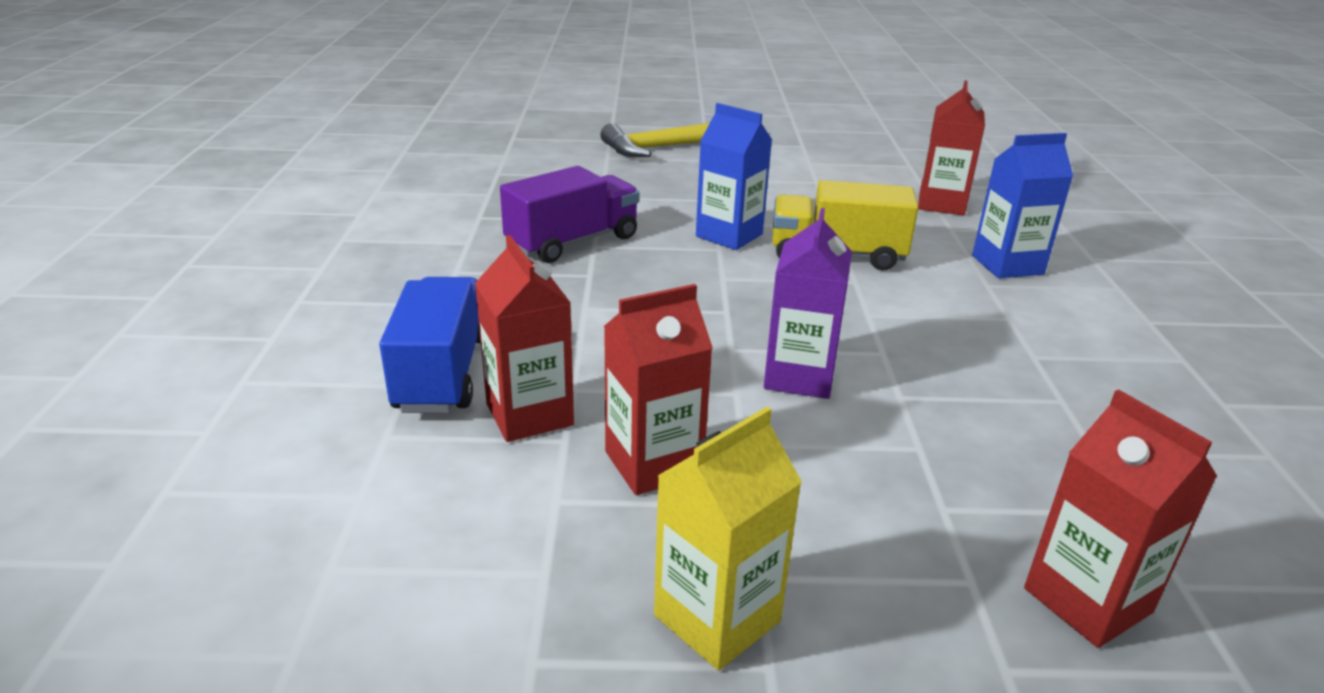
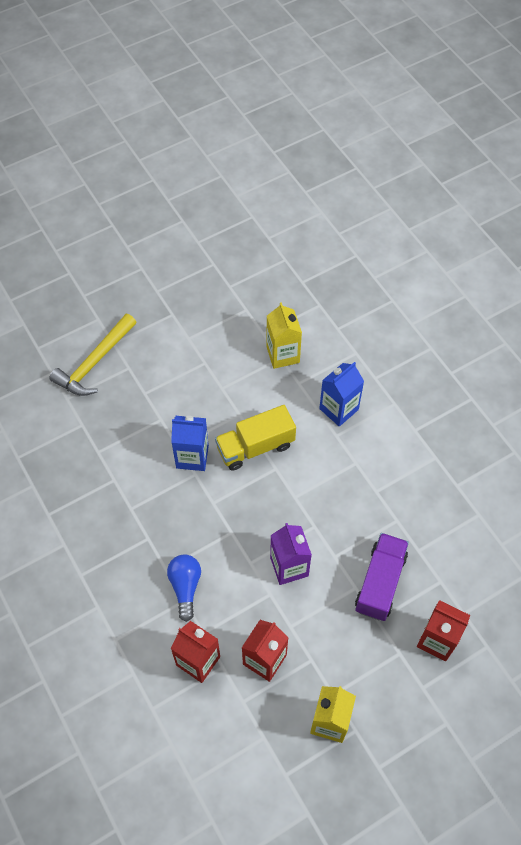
camera: 30 degrees left, 30 degrees up
blue truck [379,277,481,413] -> none
purple truck [500,166,639,263] -> purple truck moved to [355,533,409,621]
red carton [918,80,985,216] -> yellow carton [266,302,302,369]
none -> blue light bulb [167,555,201,622]

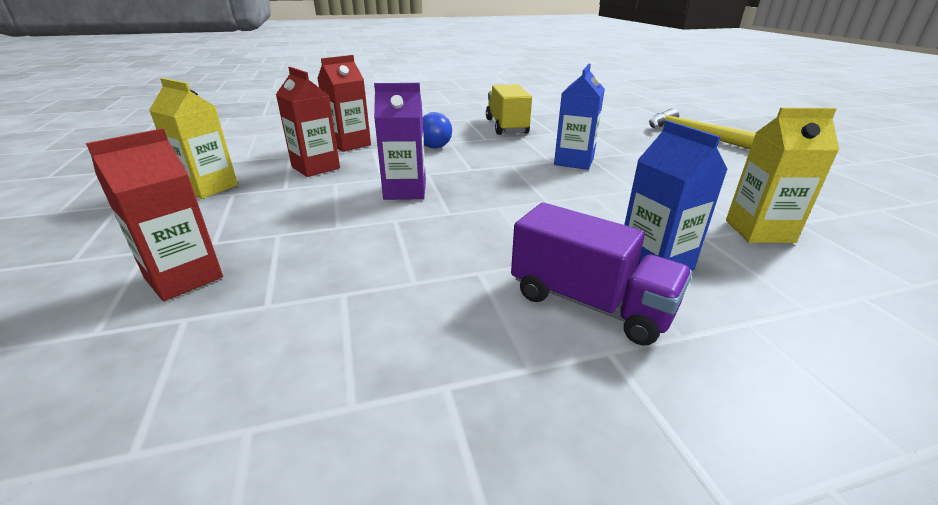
camera: 105 degrees right, 30 degrees down
yellow truck [215,405,296,471] -> yellow truck moved to [486,84,532,135]
purple truck [355,533,409,621] -> purple truck moved to [511,203,692,346]

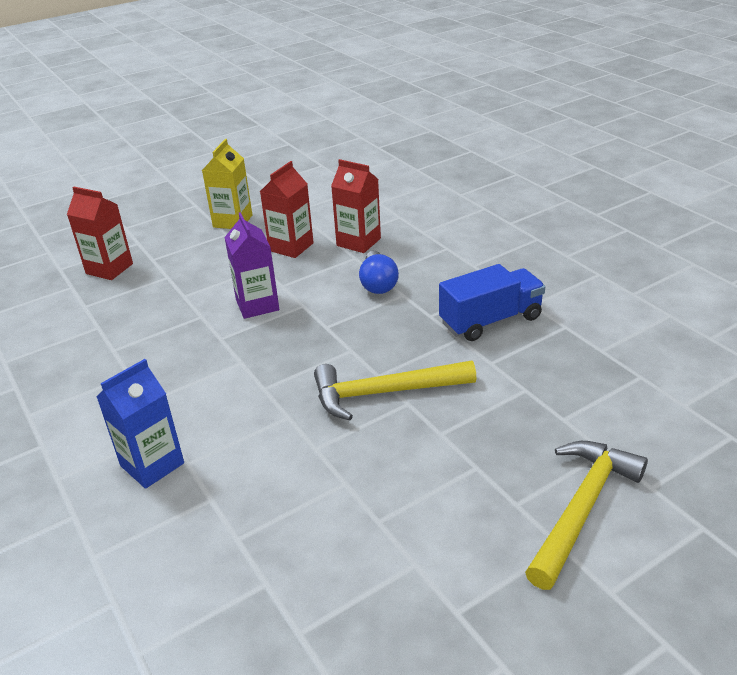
camera: 75 degrees right, 5 degrees up
yellow truck [486,84,532,135] -> blue truck [439,264,545,341]
purple truck [511,203,692,346] -> none
blue carton [554,64,605,170] -> yellow hammer [314,361,476,421]
yellow carton [726,108,839,243] -> none

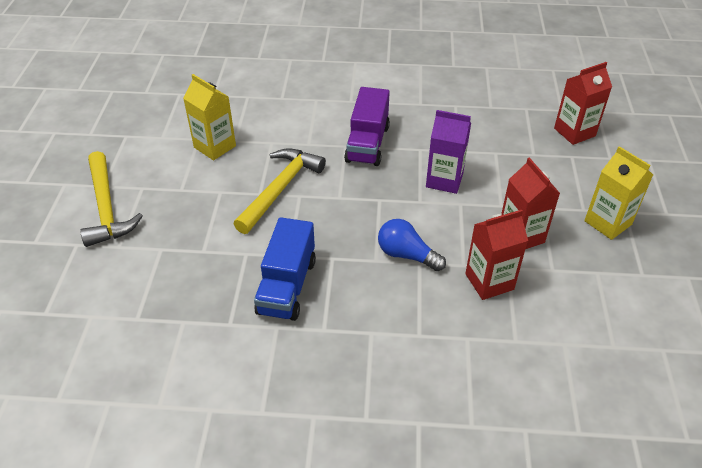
camera: 125 degrees right, 10 degrees up
blue carton [97,359,184,489] -> none
none -> yellow carton [183,74,236,161]
none -> purple truck [344,87,390,166]

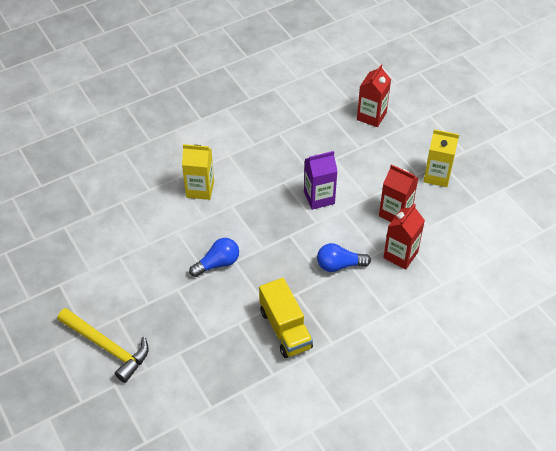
camera: 35 degrees left, 5 degrees up
yellow carton [183,74,236,161] -> yellow carton moved to [182,144,214,200]
yellow hammer [234,149,326,234] -> blue light bulb [189,238,239,277]
blue truck [254,217,316,321] -> yellow truck [259,278,313,358]
purple truck [344,87,390,166] -> none

